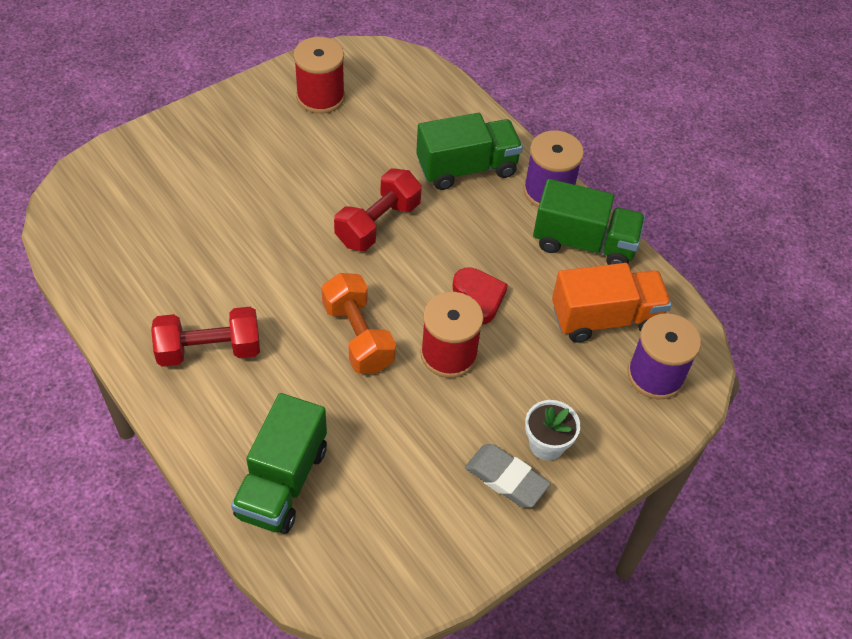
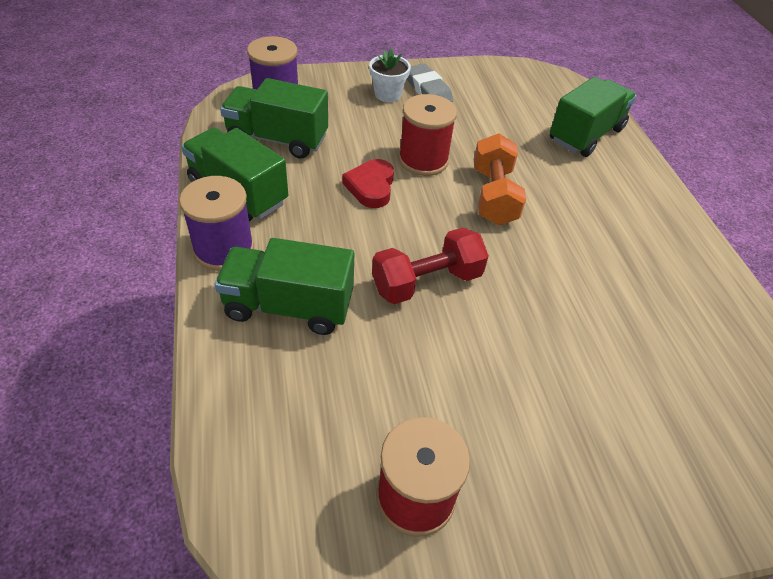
camera: 155 degrees left, 5 degrees down
red dumbbell [151,307,260,367] -> none
orange truck [552,263,672,343] -> green truck [220,78,328,159]

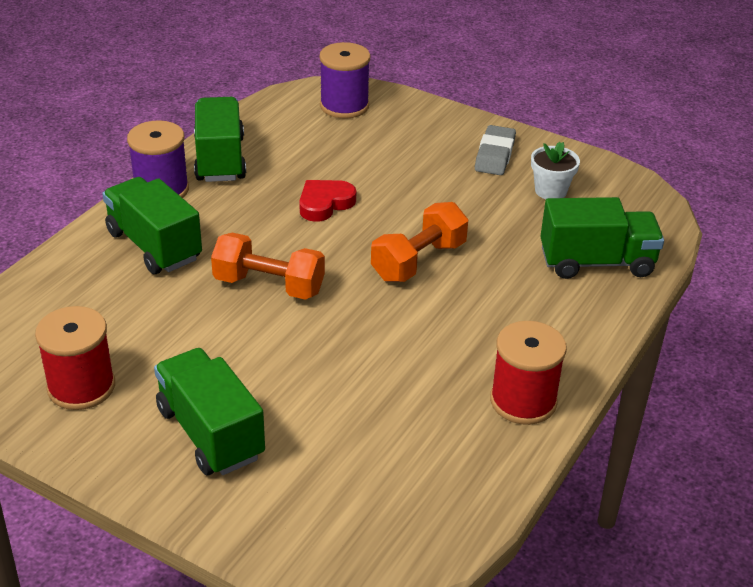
camera: 45 degrees right, 10 degrees down
green truck [220,78,328,159] -> green truck moved to [154,348,265,475]
white flower pot [369,49,411,102] -> white flower pot moved to [531,142,580,199]
red dumbbell [372,227,489,304] -> orange dumbbell [211,233,325,300]
red spool [398,94,457,176] -> red spool moved to [490,321,567,425]

